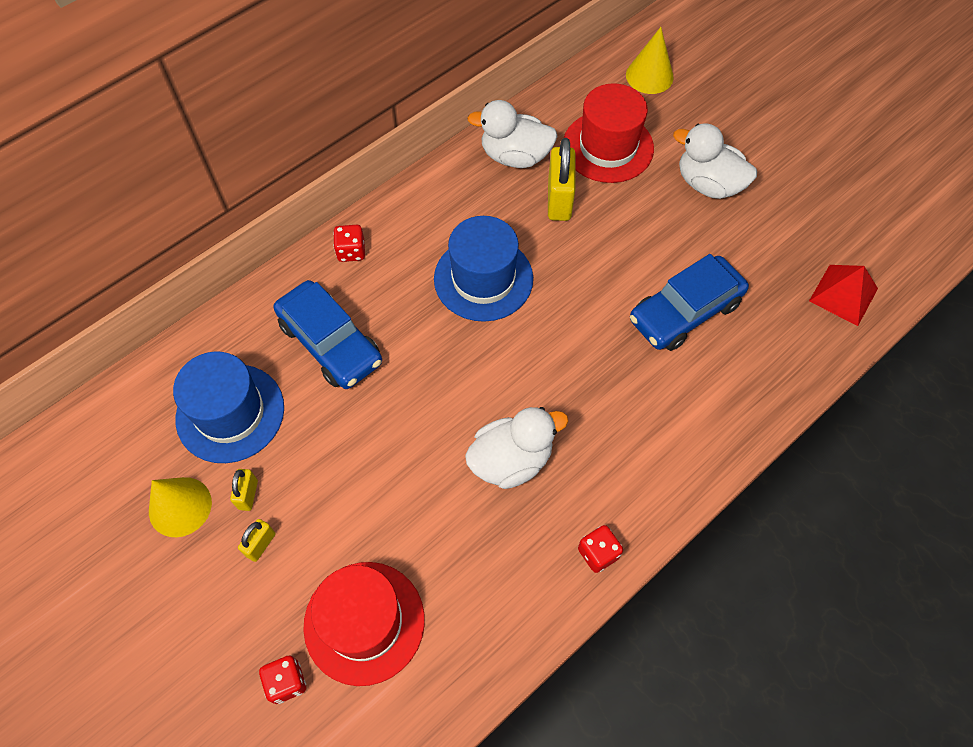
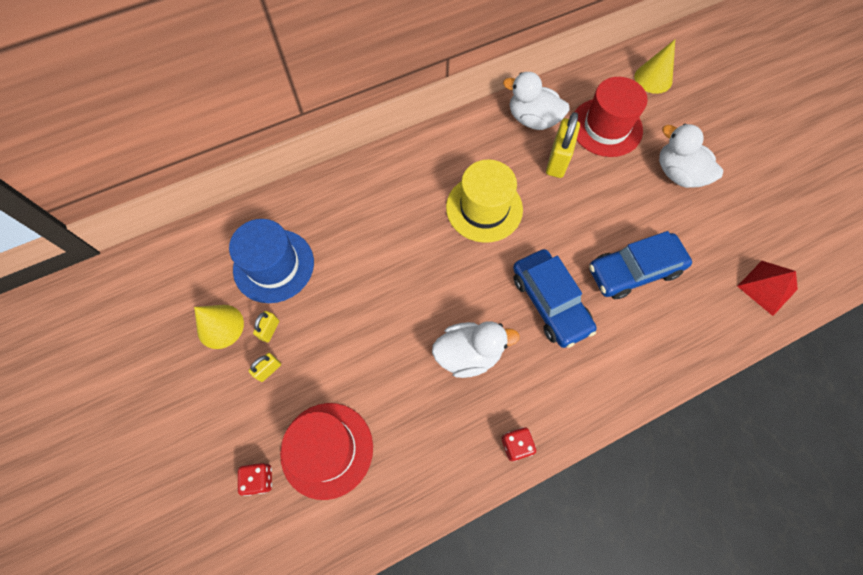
camera: 15 degrees right, 5 degrees up
blue car [274,280,382,389] -> blue car moved to [513,249,597,348]
red dice [333,225,365,262] -> none
blue hat [434,216,533,322] -> yellow hat [446,159,523,243]

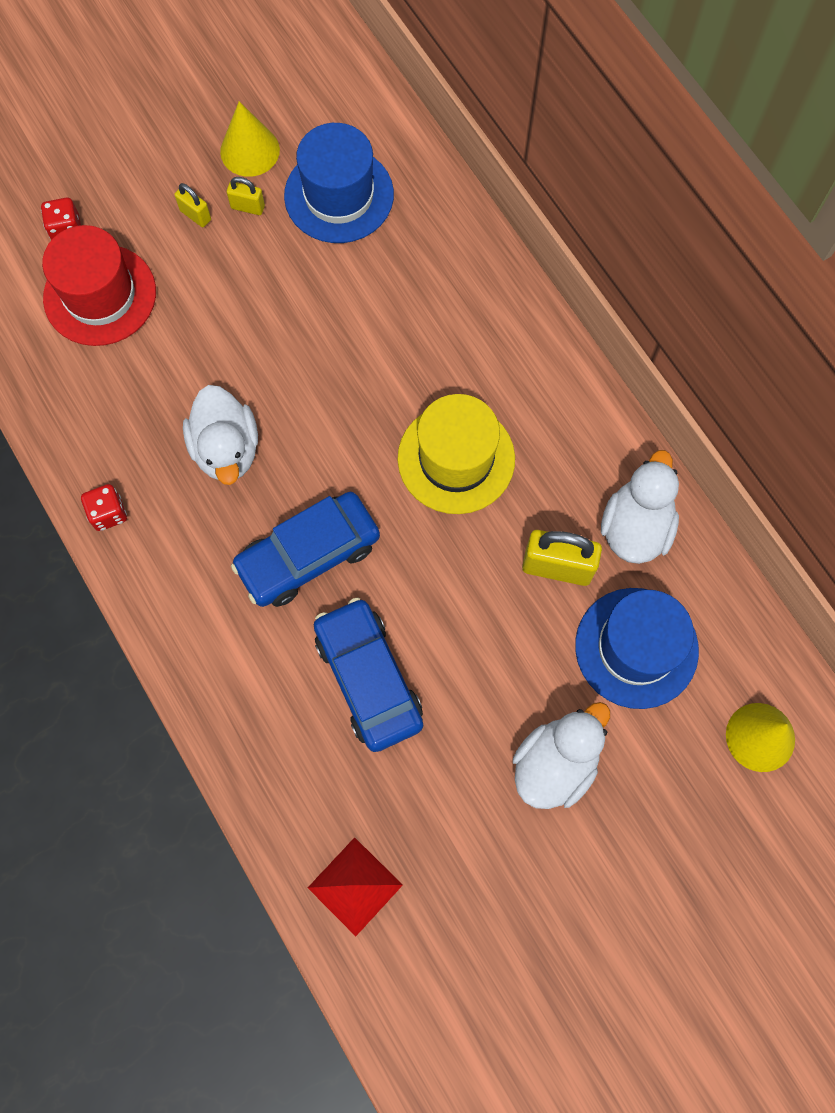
camera: 85 degrees right, 5 degrees up
red hat [575,77,647,157] -> blue hat [575,588,699,709]

